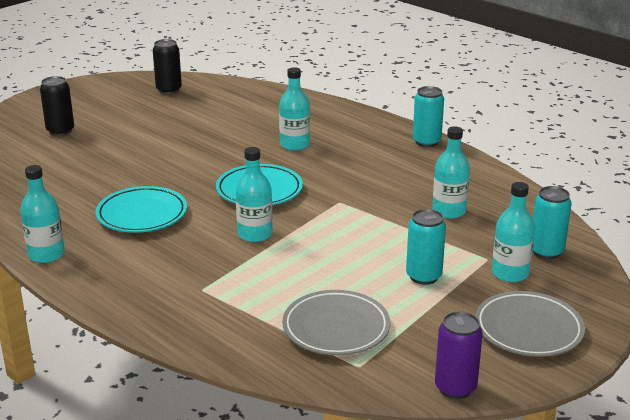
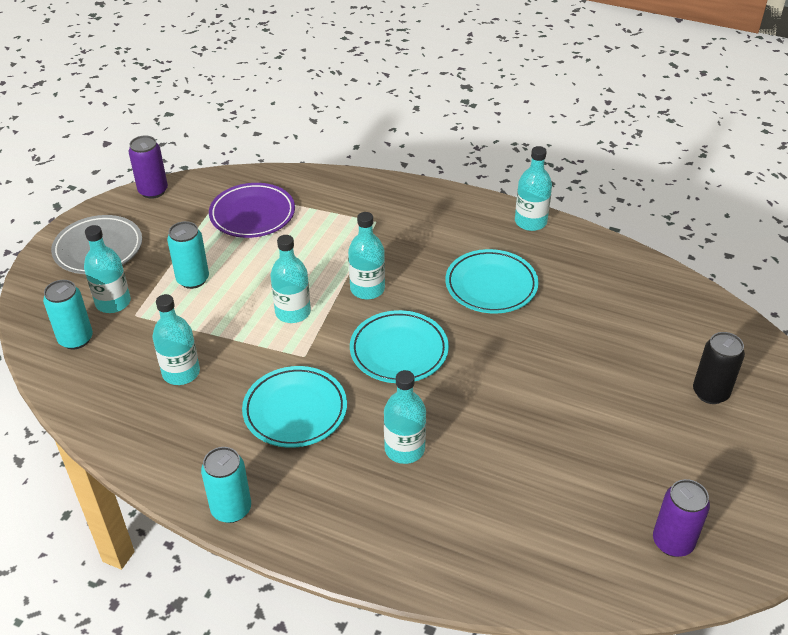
camera: 160 degrees right, 15 degrees up
black can [153,39,182,94] -> purple can [653,479,710,557]
grey plate [282,290,390,355] -> purple plate [209,183,295,238]
none -> turquoise plate [242,366,347,448]
none -> turquoise bottle [270,235,311,323]

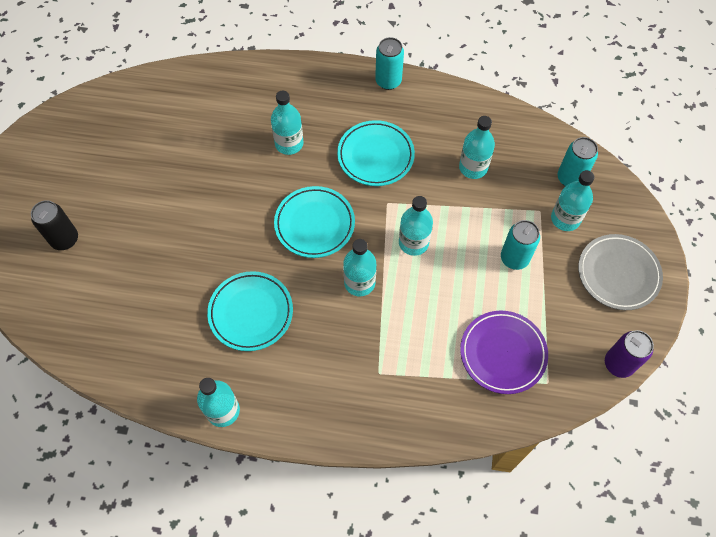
camera: 165 degrees right, 20 degrees up
purple can [653,479,710,557] -> none

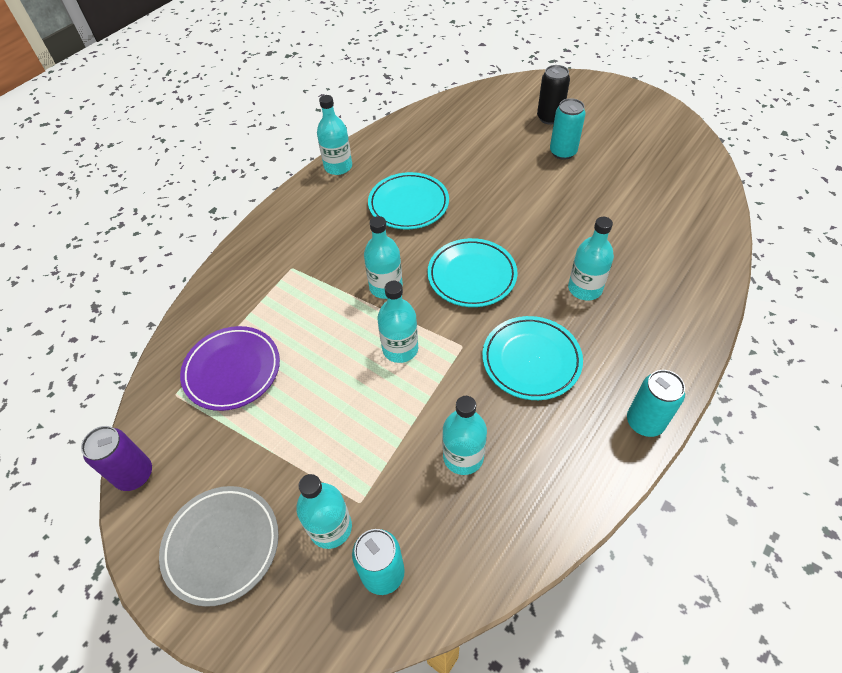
camera: 120 degrees right, 10 degrees down
turquoise can [501,220,540,270] -> turquoise can moved to [550,98,585,160]

